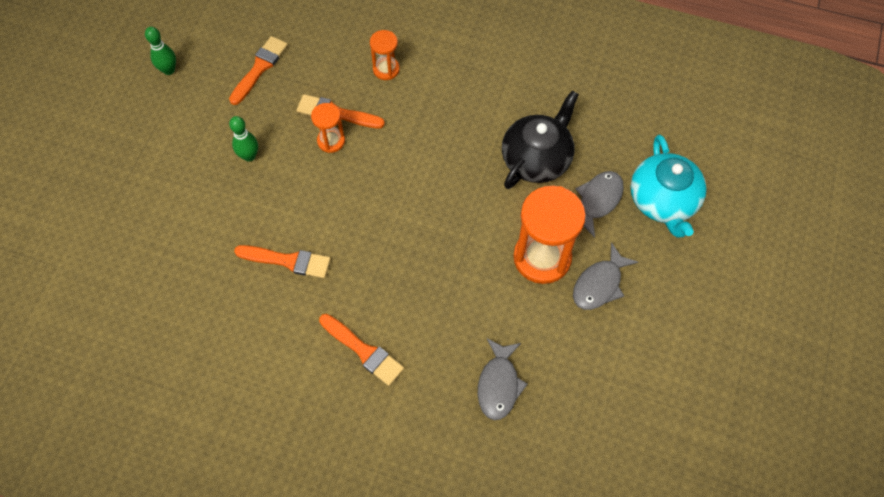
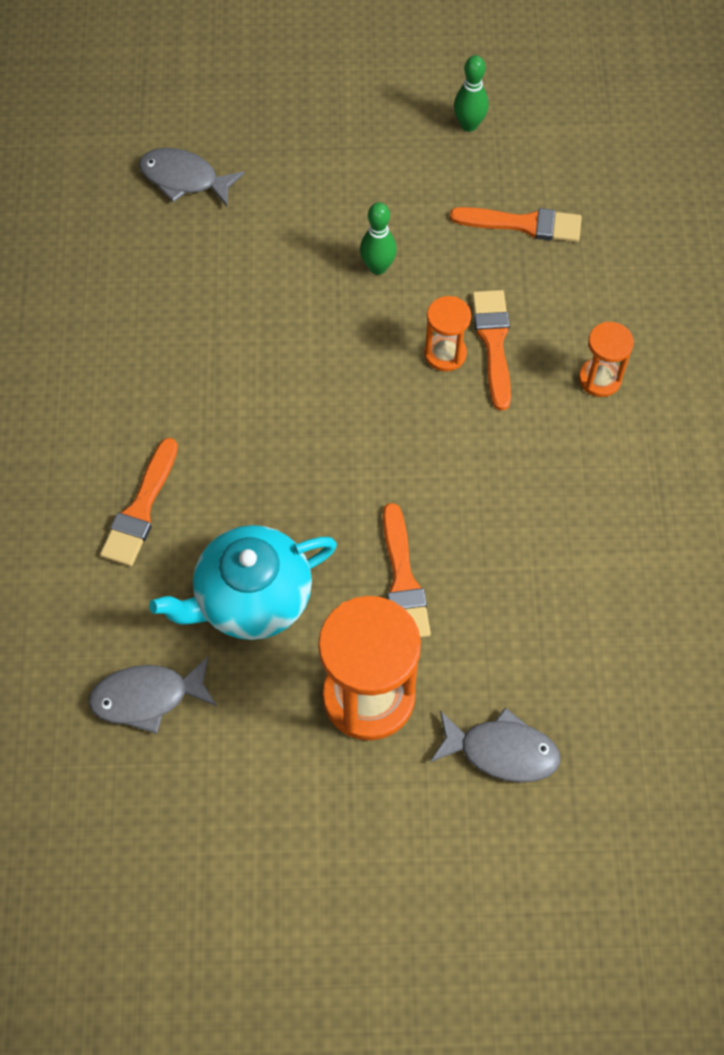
camera: 70 degrees right, 0 degrees up
orange brush [234,245,331,278] -> orange brush moved to [383,503,431,638]
black teapot [502,90,579,189] -> none
grey fish [573,242,638,310] -> grey fish moved to [139,148,244,206]
turquoise teapot [630,135,707,238] -> turquoise teapot moved to [149,525,337,640]

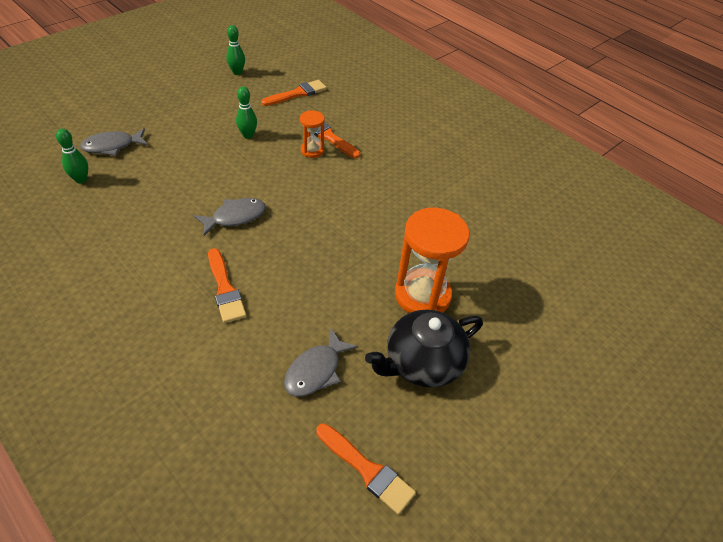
camera: 45 degrees left, 15 degrees down
turquoise teapot [149,525,337,640] -> none
orange brush [383,503,431,638] -> orange brush moved to [316,423,416,515]
grey fish [430,708,561,782] -> grey fish moved to [194,198,266,236]
orange hourglass [579,322,634,397] -> none
none -> green bowling pin [56,129,88,184]
none -> black teapot [365,310,483,388]

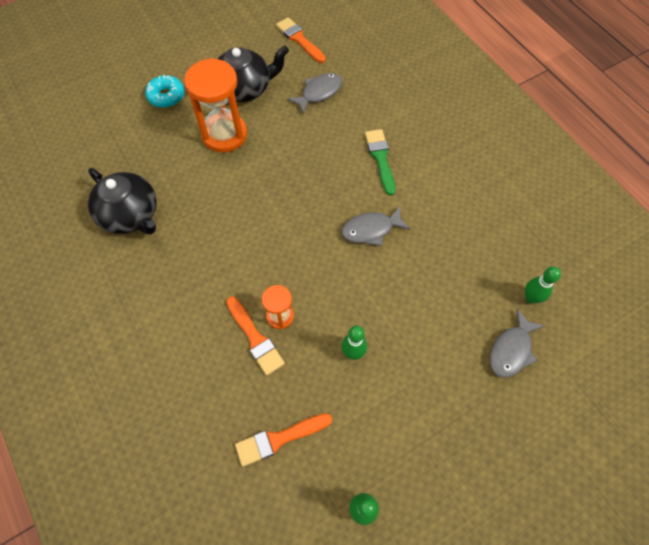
camera: 165 degrees left, 15 degrees up
grey fish [80,128,148,156] -> grey fish turned 135 degrees clockwise [489,309,545,378]
orange brush [208,248,246,323] -> green brush [365,129,396,196]
none -> black teapot [88,168,157,234]
none -> turquoise donut [145,75,184,108]

